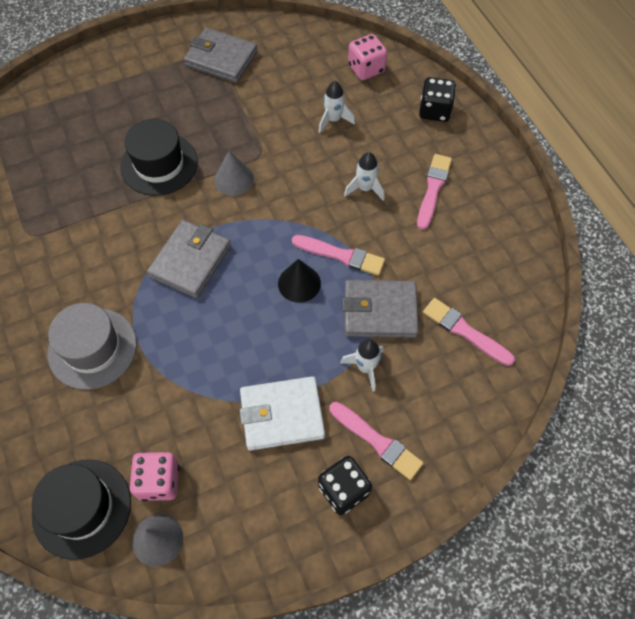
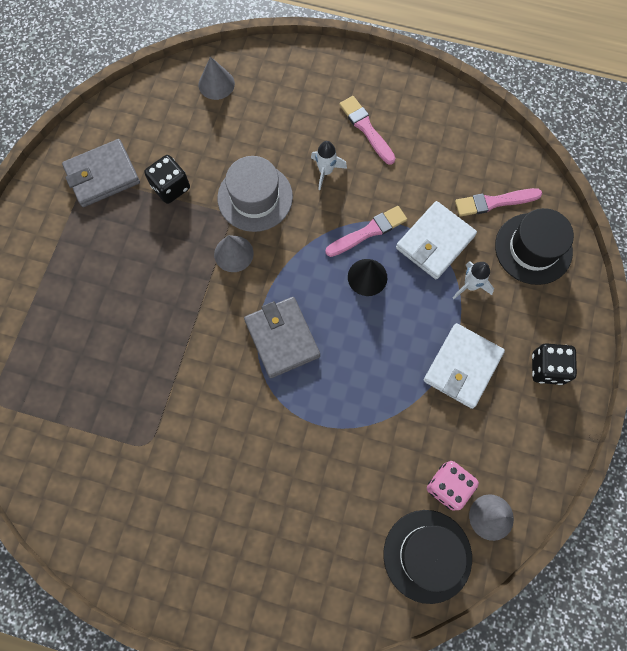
camera: 50 degrees left, 10 degrees up
grey hat [47,303,137,390] -> grey hat moved to [217,156,293,232]
black hat [120,119,198,196] -> black hat moved to [495,208,574,285]
white rocket [319,81,355,133] -> none
pink brush [329,402,423,480] -> none
grey wallet [343,280,419,338] -> white wallet [396,201,477,279]
pink dice [348,34,387,80] -> grey cone [199,56,235,100]
black dice [419,77,456,122] -> black dice moved to [144,155,190,204]

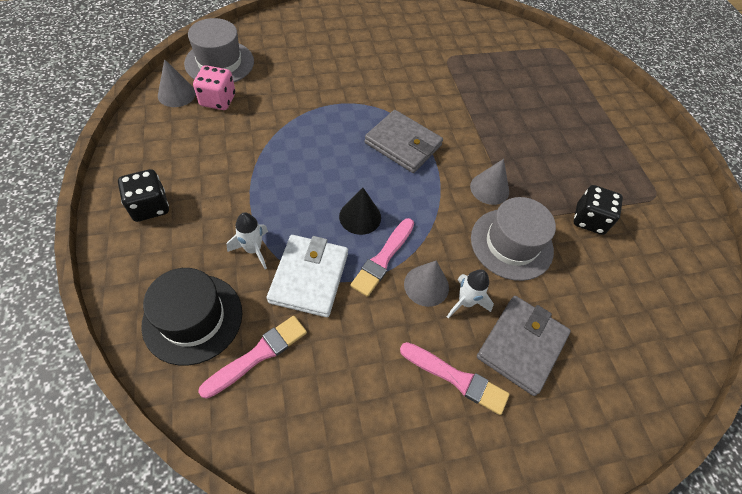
camera: 145 degrees right, 15 degrees down
grey wallet [62,139,140,207] -> grey wallet moved to [477,296,571,396]
grey cone [199,56,235,100] -> grey cone moved to [404,261,449,307]
black hat [383,510,472,604] -> grey hat [184,18,254,82]
white wallet [424,323,505,409] -> none

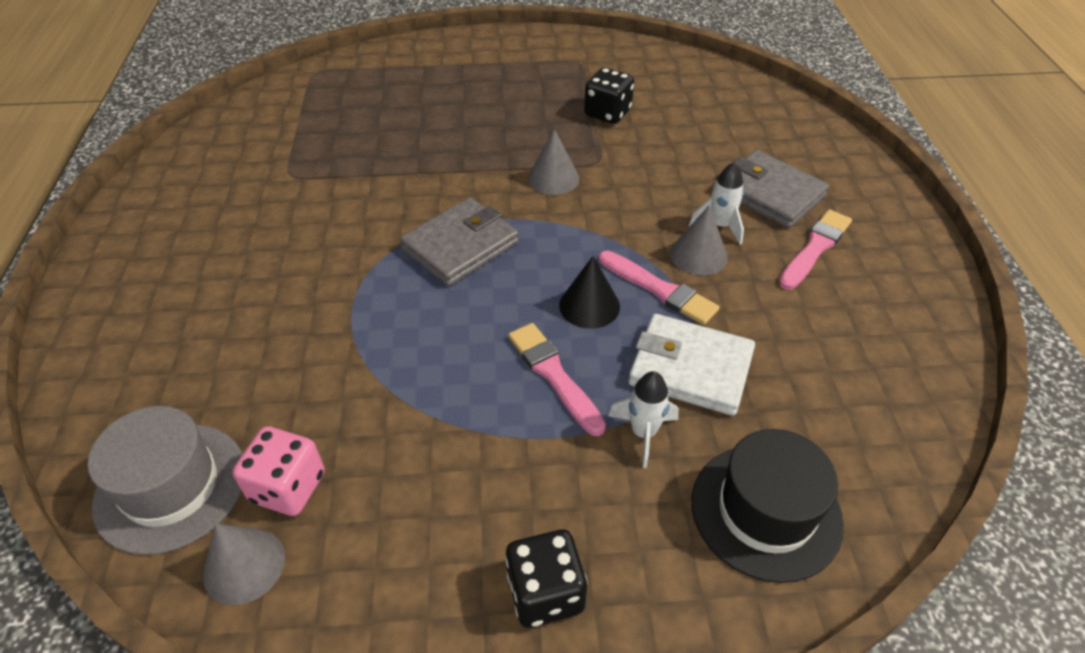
camera: 75 degrees left, 10 degrees down
pink brush [198,316,307,399] -> pink brush moved to [508,323,606,436]
grey hat [471,197,556,281] -> none

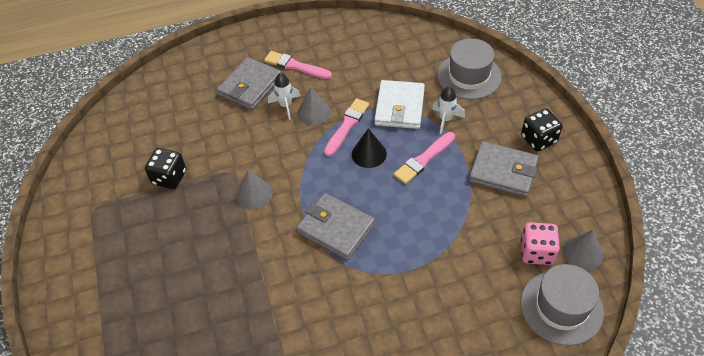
camera: 100 degrees left, 5 degrees up
black hat [692,429,844,583] -> grey hat [437,38,502,100]
none -> grey wallet [469,141,539,197]

